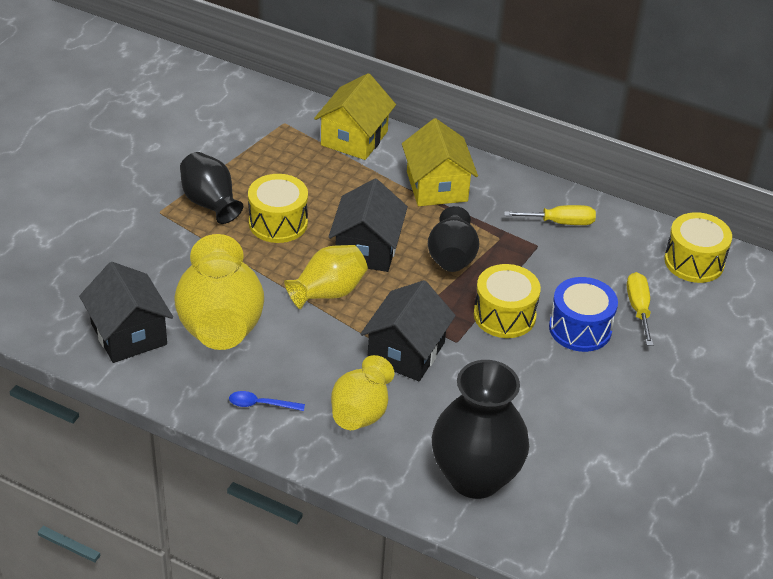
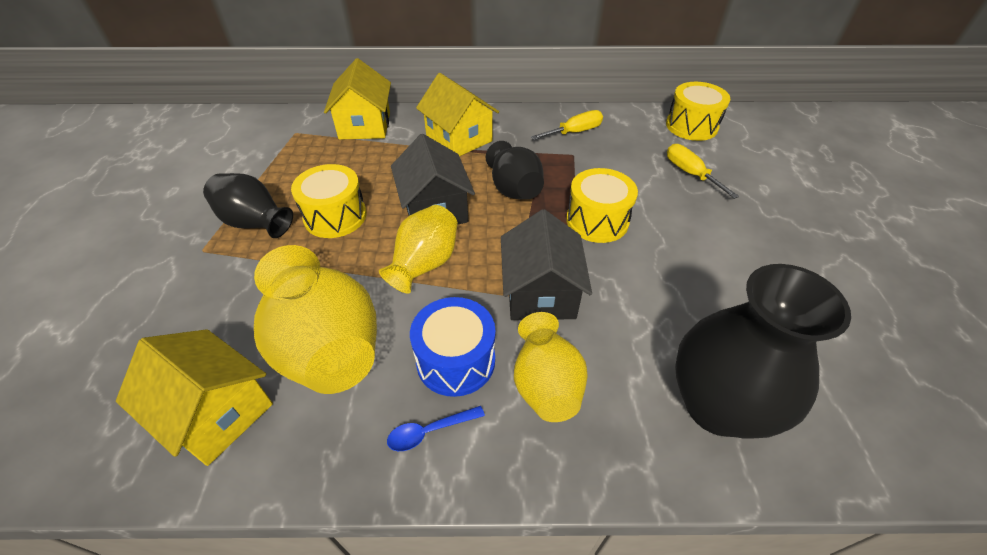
camera: 25 degrees left, 5 degrees up
black house [79,262,173,363] -> yellow house [116,329,273,466]
blue drum [549,277,618,352] -> blue drum moved to [410,297,495,397]

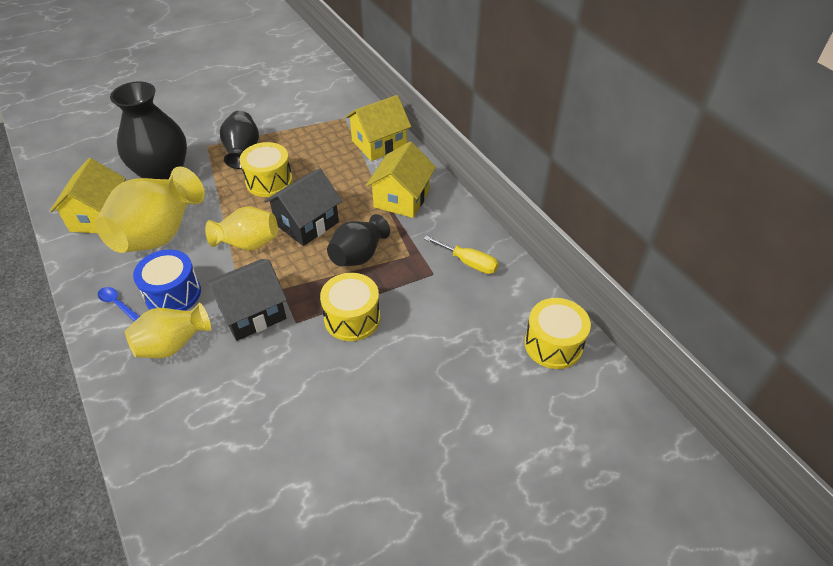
camera: 60 degrees right, 0 degrees up
yellow screwdriver [667,144,739,199] -> none
black vase [675,264,851,439] -> black vase moved to [110,81,187,179]

